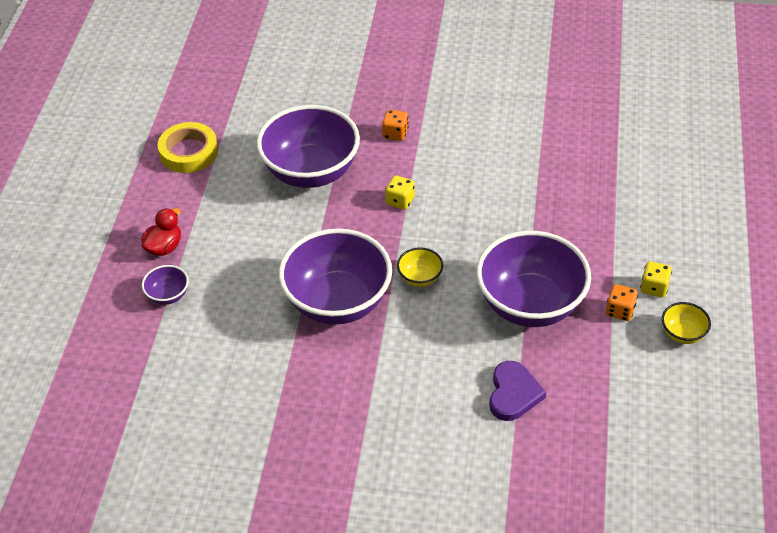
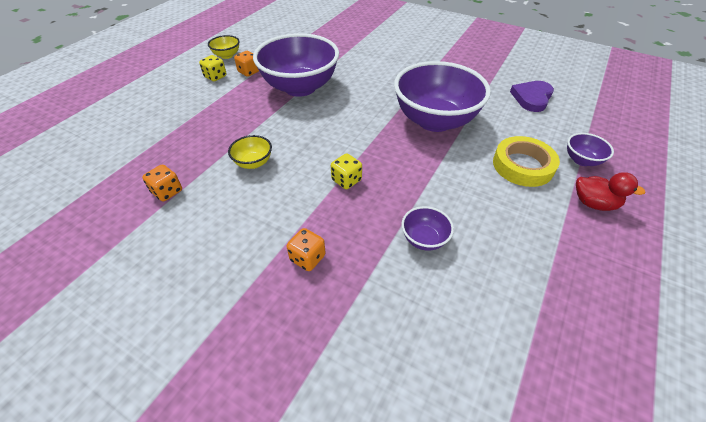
camera: 160 degrees left, 0 degrees up
red duck [141,208,181,256] -> red duck turned 120 degrees counterclockwise [576,172,645,211]
yellow tape [158,122,218,173] -> yellow tape moved to [493,136,560,187]
purple bowl [256,105,360,188] -> purple bowl [401,206,454,251], size x0.42
yellow bowl [397,247,443,287] -> yellow bowl moved to [228,135,272,169]
purple heart [489,361,546,421] -> purple heart moved to [510,81,554,112]
none -> orange dice [142,164,182,201]

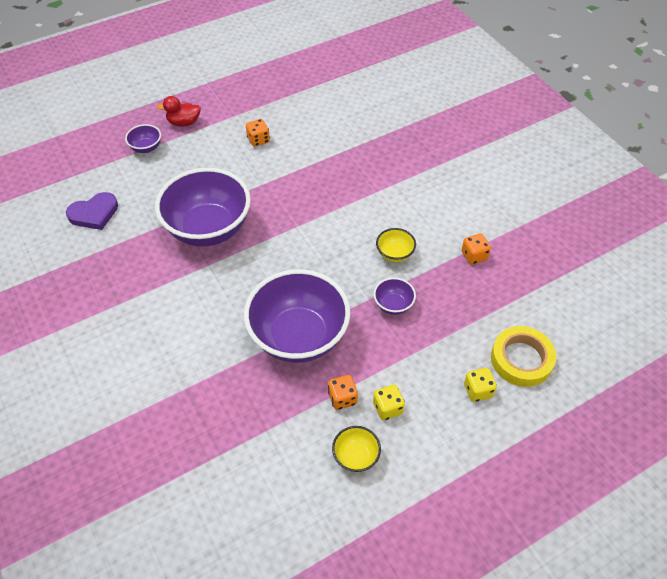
camera: 150 degrees left, 5 degrees up
orange dice [287,228,326,271] -> orange dice moved to [246,119,270,147]
yellow dice [331,153,362,189] -> yellow dice moved to [464,368,497,402]
purple bowl [401,206,454,251] -> purple bowl moved to [374,278,416,315]
yellow tape [493,136,560,187] -> yellow tape moved to [491,326,556,387]
red duck [576,172,645,211] -> red duck turned 60 degrees counterclockwise [157,96,201,126]

